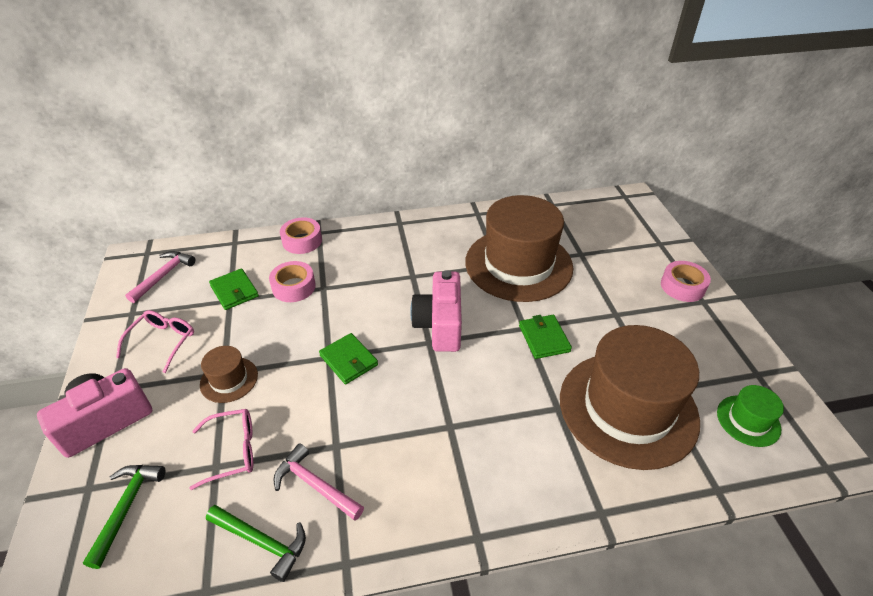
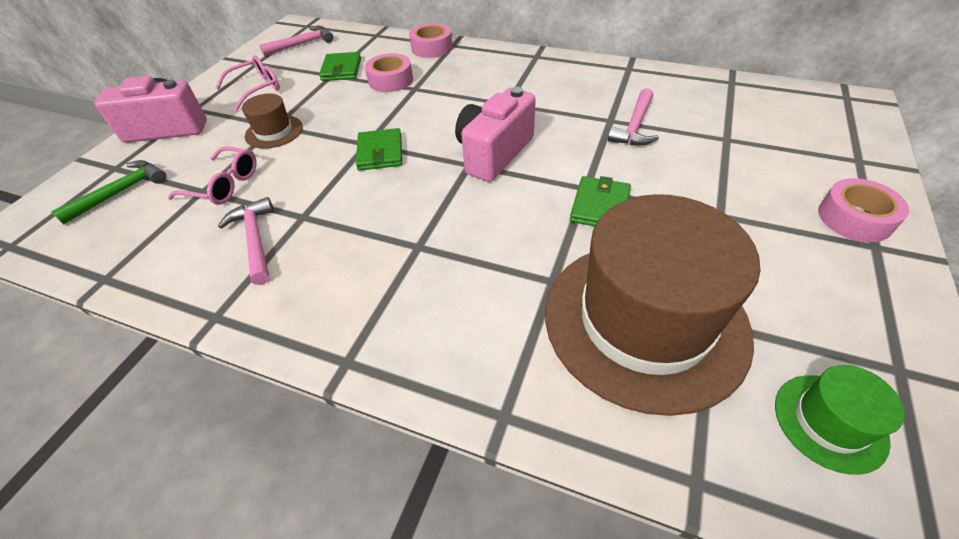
camera: 35 degrees right, 5 degrees up
green hammer [206,505,306,582] -> none
brown hat [465,195,573,302] -> pink hammer [608,88,659,145]

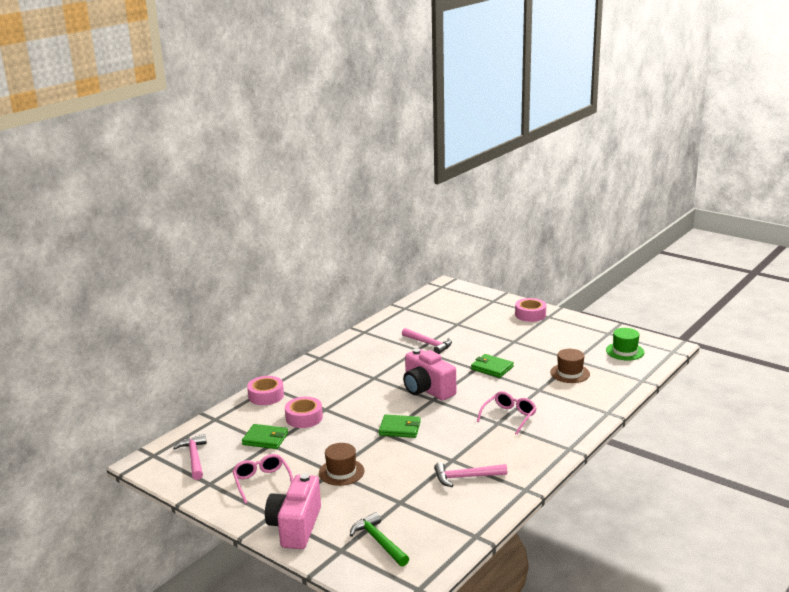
camera: 75 degrees left, 25 degrees down
pink glasses [168,146,257,205] -> pink glasses moved to [477,391,537,435]
brown hat [545,194,760,416] -> brown hat [550,349,590,383], size x0.43

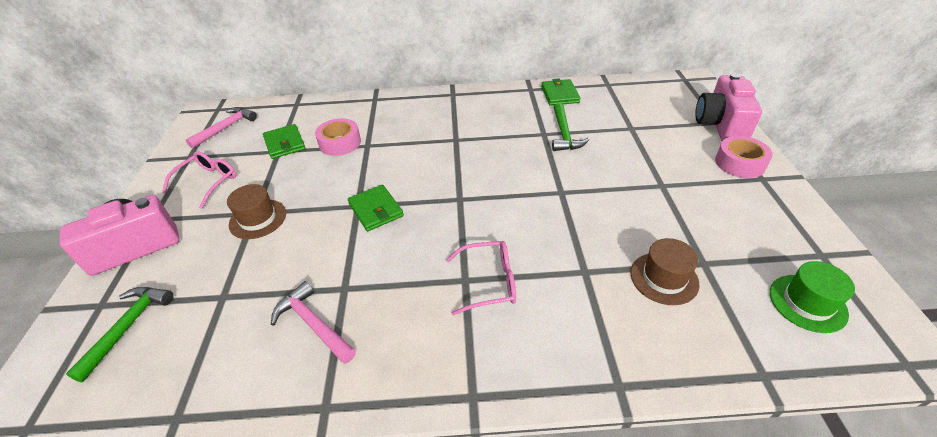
camera: 50 degrees right, 20 degrees up
pink tape [247,376,284,405] -> none
pink hammer [402,328,452,354] -> green hammer [552,103,589,151]
pink camera [403,348,456,400] -> pink camera moved to [695,73,762,141]
green wallet [471,354,514,378] -> green wallet moved to [541,79,580,106]

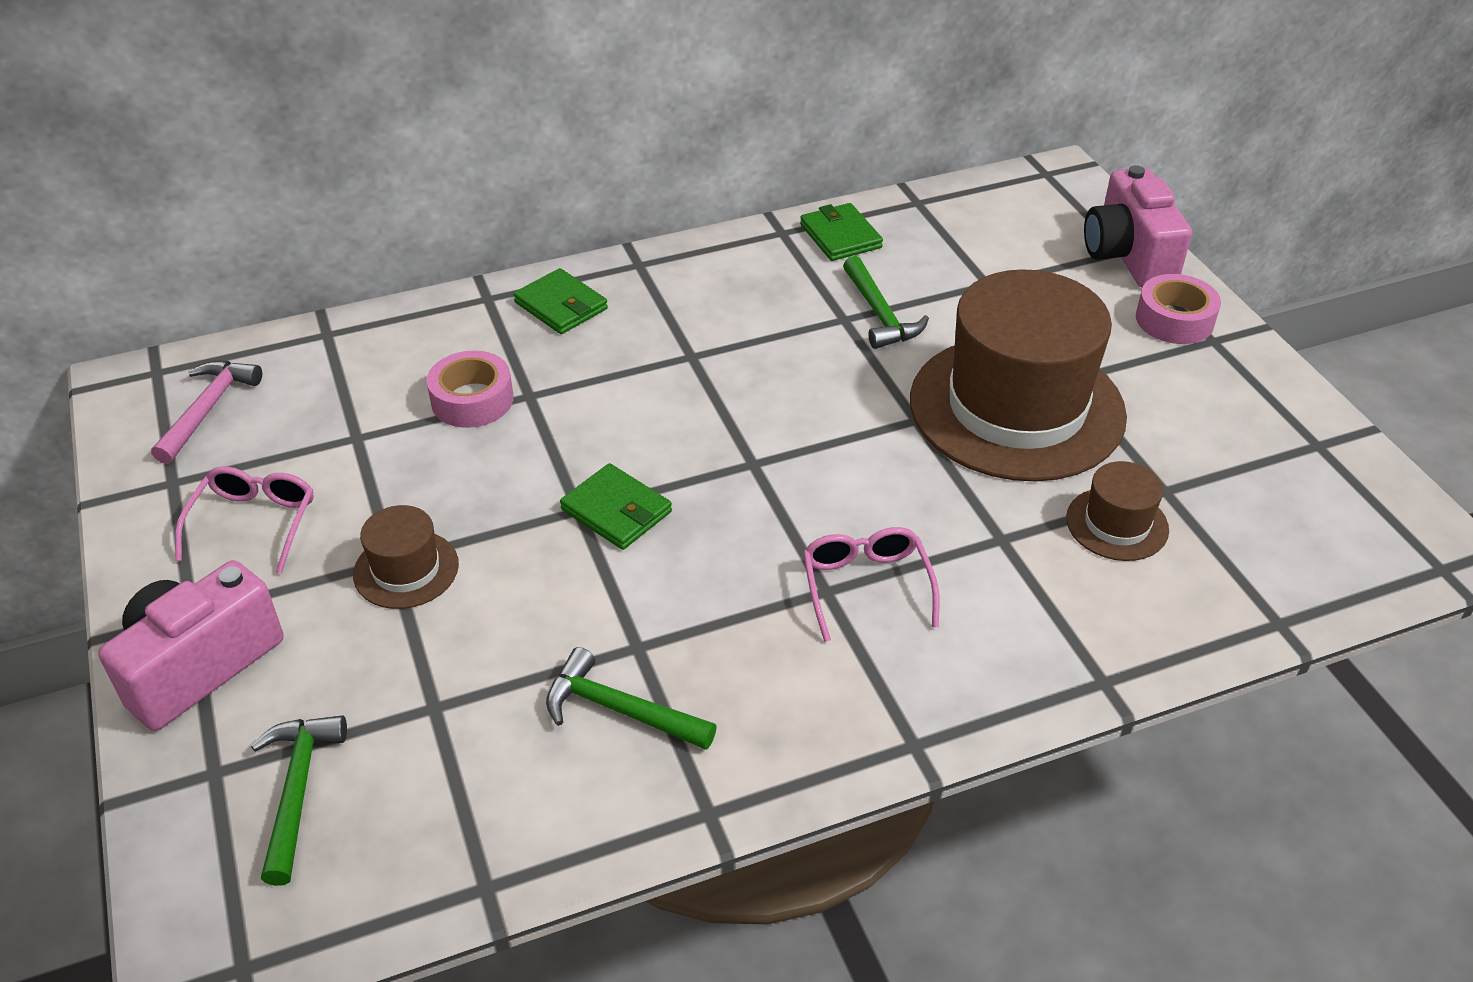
camera: 20 degrees left, 0 degrees up
green wallet [263,124,305,159] -> green wallet moved to [513,268,608,334]
pink hammer [271,281,356,364] -> green hammer [546,647,717,750]
pink glasses [446,241,516,316] -> pink glasses turned 75 degrees counterclockwise [803,527,939,642]
green hat [770,261,855,333] -> none
none -> brown hat [910,269,1127,481]

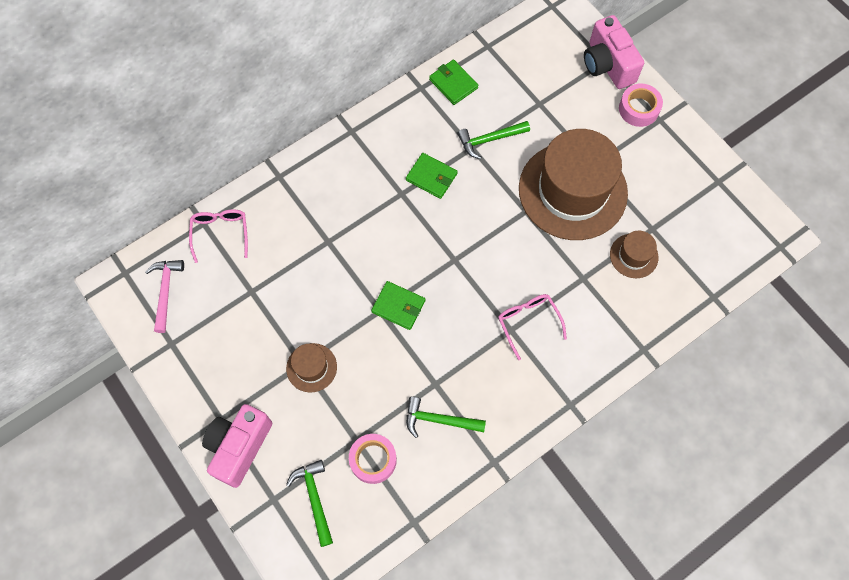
camera: 15 degrees left, 25 degrees up
pink glasses [175,466,314,574] -> pink glasses moved to [189,209,248,263]
pink tape [427,350,513,428] -> pink tape moved to [349,434,397,484]
green wallet [513,268,608,334] -> green wallet moved to [406,153,458,199]
green hammer [843,256,929,349] -> green hammer turned 105 degrees clockwise [457,121,530,159]

